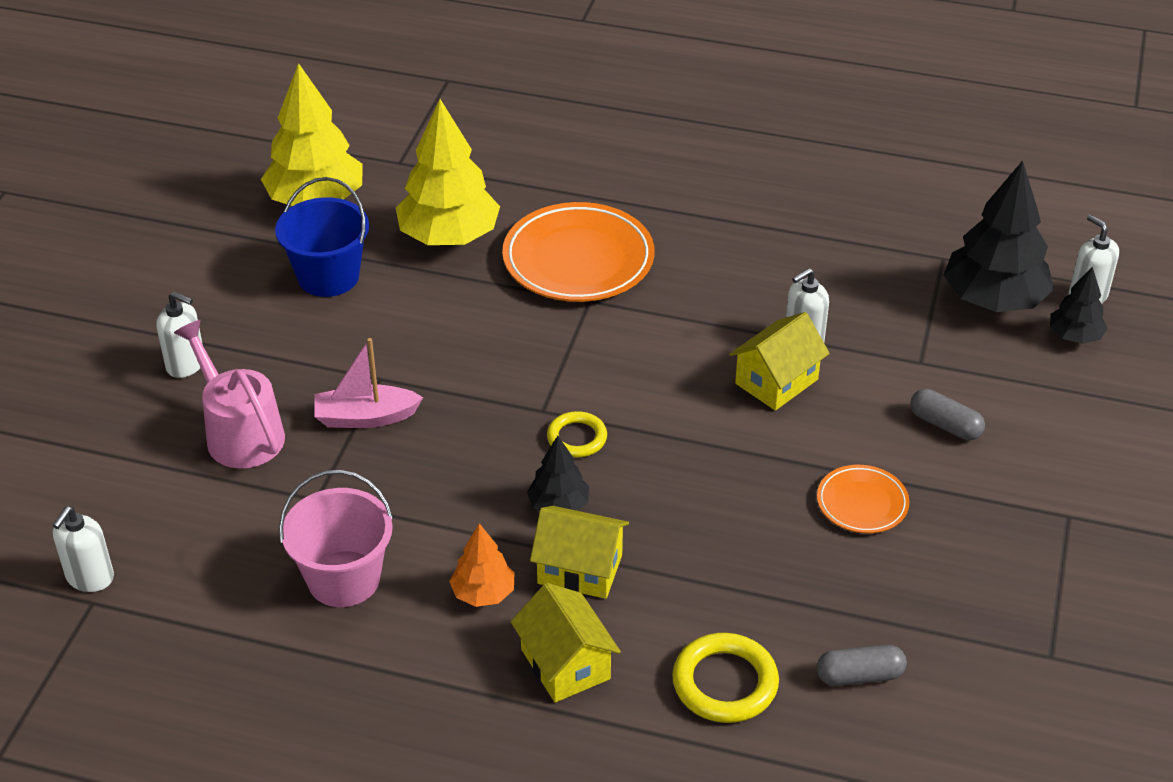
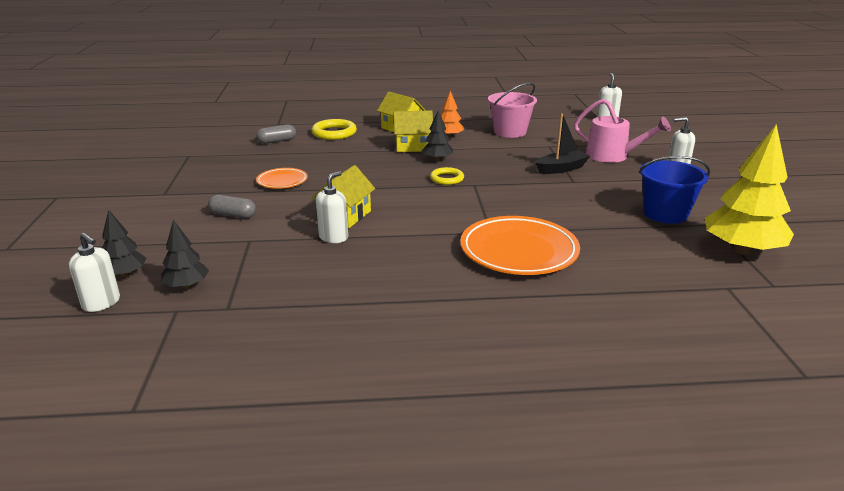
camera: 160 degrees right, 15 degrees down
pink boat [315,338,423,428] -> black boat [536,113,590,174]
yellow tree [396,99,500,245] -> none
black tree [944,161,1054,312] -> black tree [161,220,209,289], size x0.52

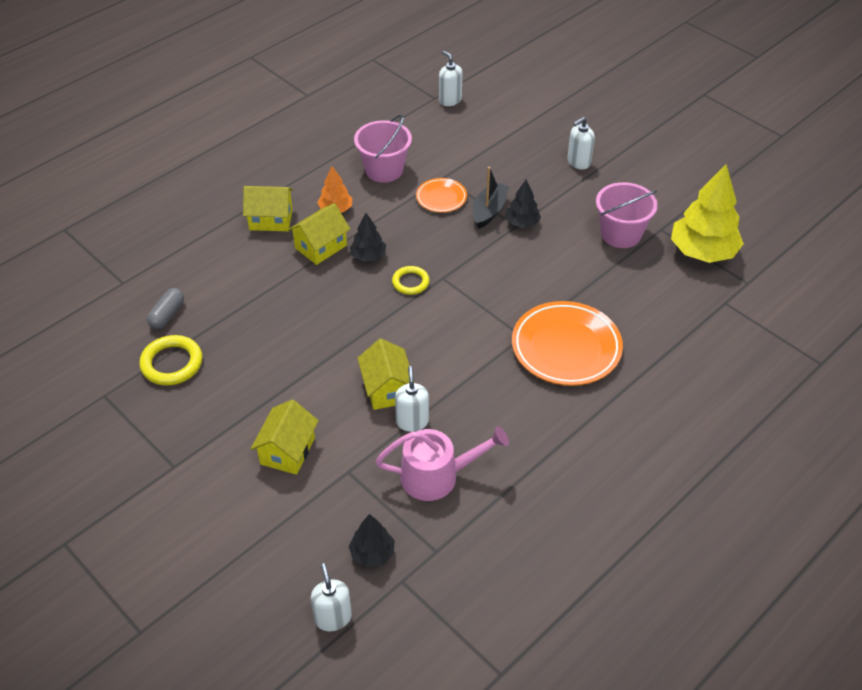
camera: 40 degrees left, 20 degrees up
white soap dispenser [69,233,120,312] -> white soap dispenser turned 105 degrees counterclockwise [311,563,352,631]
black tree [102,210,146,277] -> black tree moved to [505,180,541,228]
grey capsule [208,195,256,218] -> yellow house [251,400,319,475]
orange plate [256,168,308,189] -> orange plate moved to [416,178,467,213]
yellow ring [311,119,357,140] -> yellow ring moved to [139,335,202,386]
pink watering can [574,99,671,163] -> pink watering can moved to [375,426,509,501]
blue bucket [639,156,710,224] -> pink bucket [596,182,658,248]

